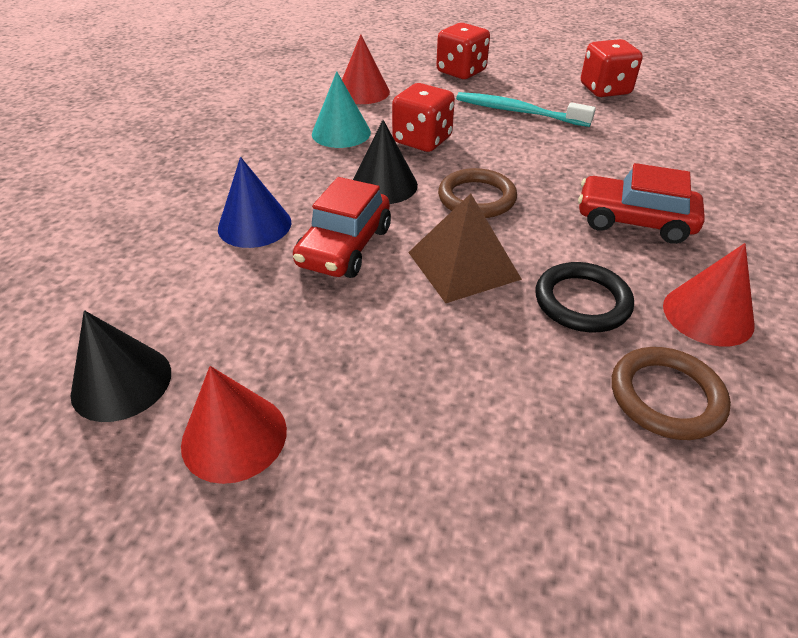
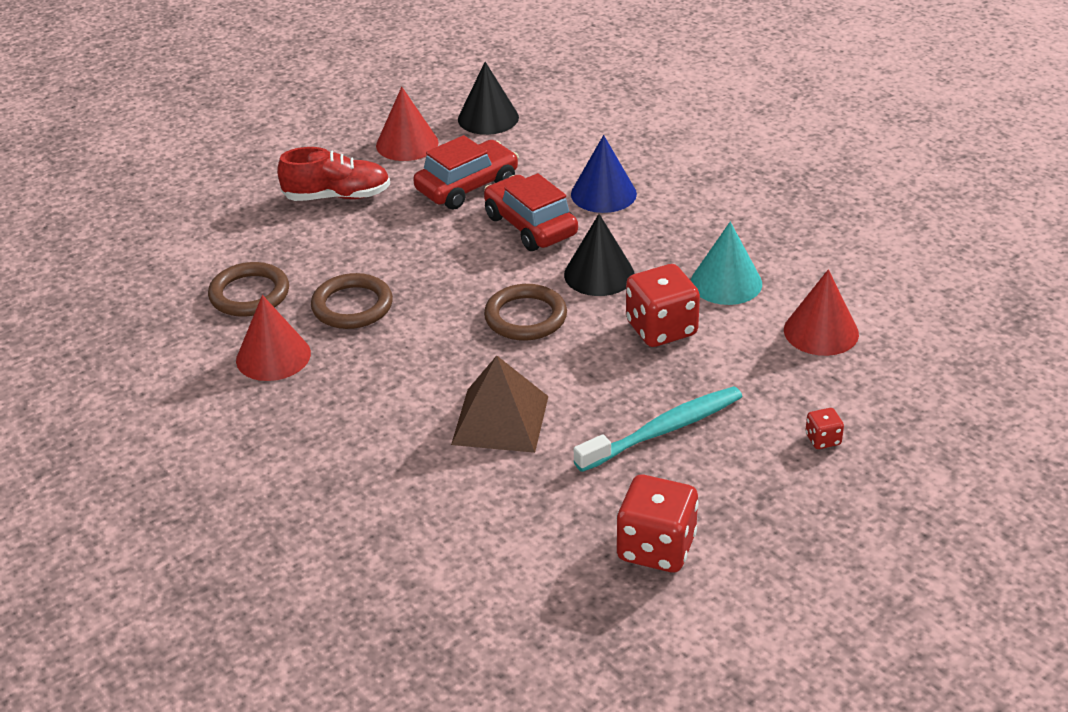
camera: 125 degrees right, 5 degrees down
brown pyramid [408,193,522,303] -> brown pyramid moved to [451,355,549,453]
red dice [436,23,490,79] -> red dice [805,408,844,449], size x0.47
black ring [536,262,634,332] -> brown ring [311,273,393,329]
red car [578,163,705,244] -> red car moved to [413,135,519,210]
none -> red shoe [277,147,390,201]

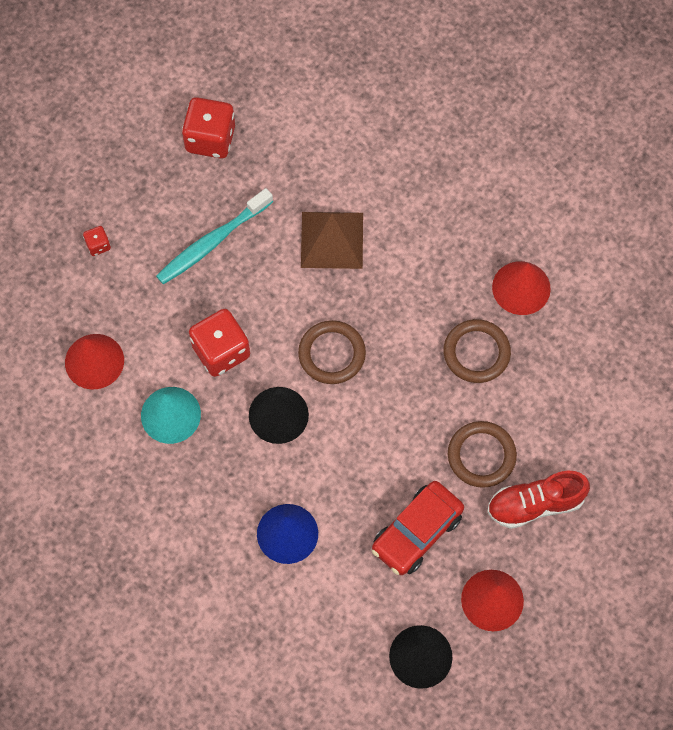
camera: 170 degrees right, 30 degrees up
brown ring [208,262,289,317] -> brown ring moved to [448,421,517,488]
red car [484,173,578,251] -> none

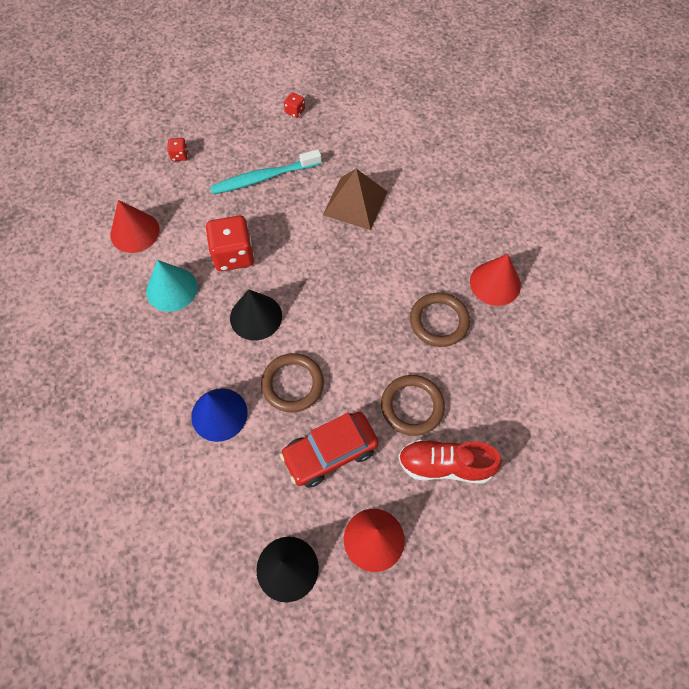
camera: 20 degrees right, 5 degrees down
red dice [182,97,235,159] -> red dice [284,92,305,118], size x0.47
brown ring [298,320,366,384] -> brown ring moved to [261,353,324,413]

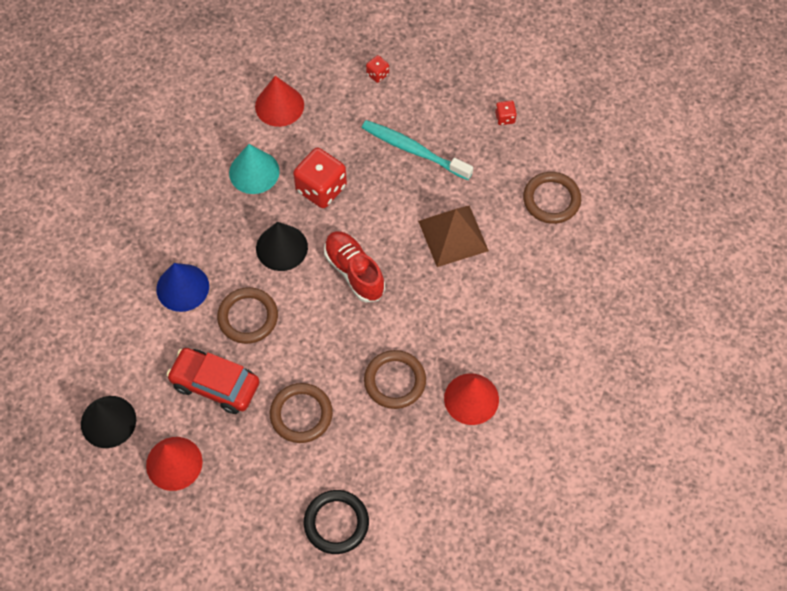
camera: 50 degrees right, 0 degrees up
red shoe [398,439,502,484] -> red shoe moved to [324,231,385,302]
none -> black ring [304,490,369,554]
none -> brown ring [523,172,581,224]

